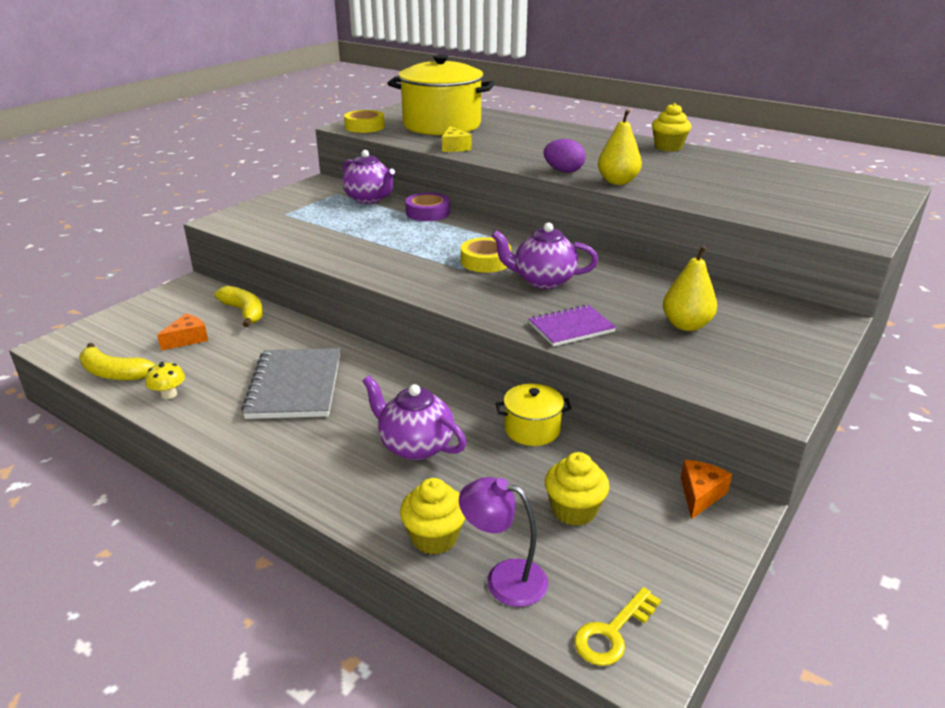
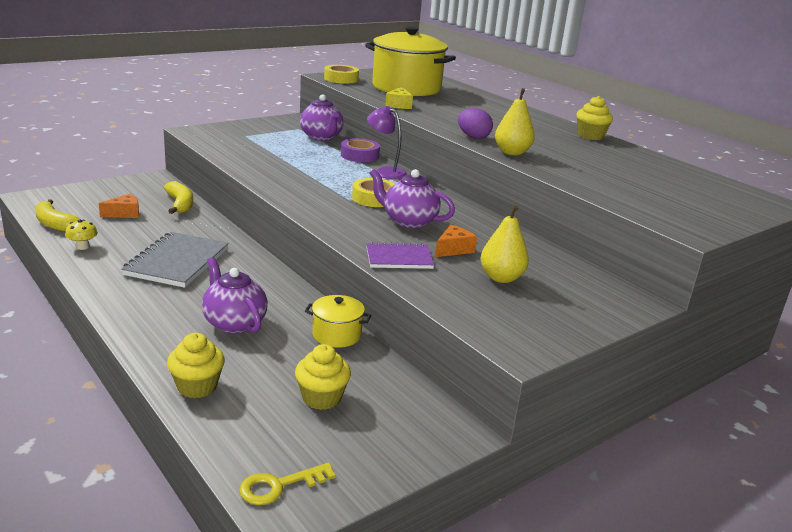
camera: 15 degrees right, 5 degrees down
purple lamp [459,477,548,607] -> purple lamp moved to [367,106,407,179]
orange cheese [681,460,732,519] -> orange cheese moved to [435,225,477,257]

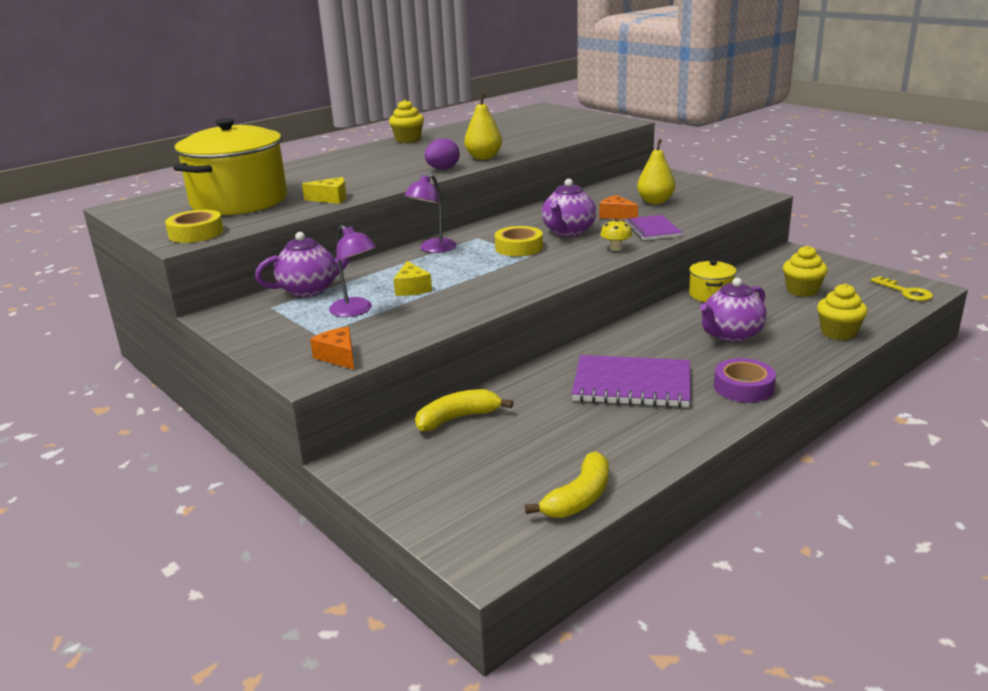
camera: 90 degrees left, 0 degrees up
yellow mushroom [65,220,98,250] -> yellow mushroom moved to [600,219,632,251]
orange cheese [99,194,139,218] -> orange cheese moved to [310,327,354,370]
grey notebook [121,232,229,288] -> purple notebook [572,355,691,408]
purple tape [341,138,380,162] -> purple tape moved to [714,358,776,402]
none -> purple lamp [329,225,376,317]
none -> yellow cheese [393,261,432,296]

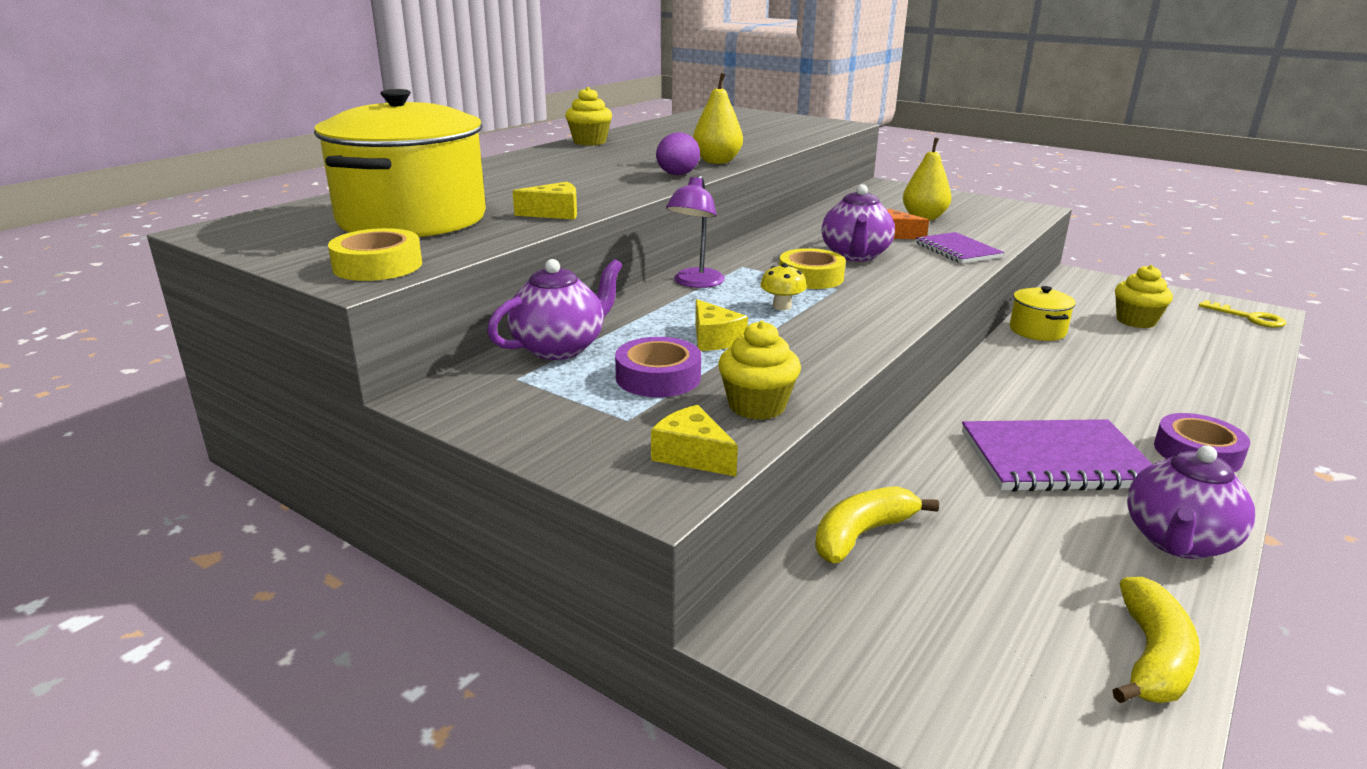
camera: 15 degrees left, 0 degrees up
orange cheese [310,327,354,370] -> yellow cheese [651,405,738,476]
purple lamp [329,225,376,317] -> purple tape [615,337,701,397]
yellow mushroom [600,219,632,251] -> yellow mushroom moved to [760,263,807,310]
purple teapot [700,278,767,342] -> purple teapot moved to [1127,445,1255,559]
yellow cupcake [817,283,868,340] -> yellow cupcake moved to [718,321,801,420]

